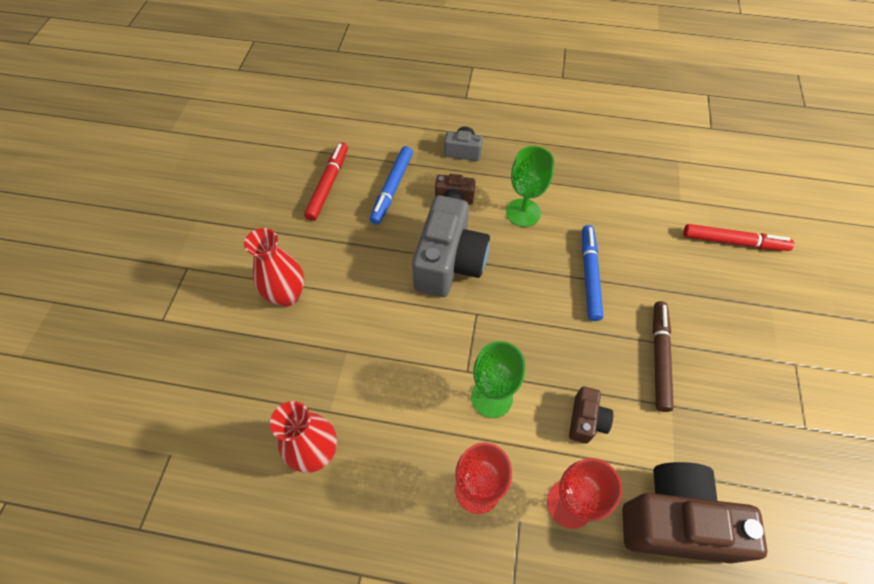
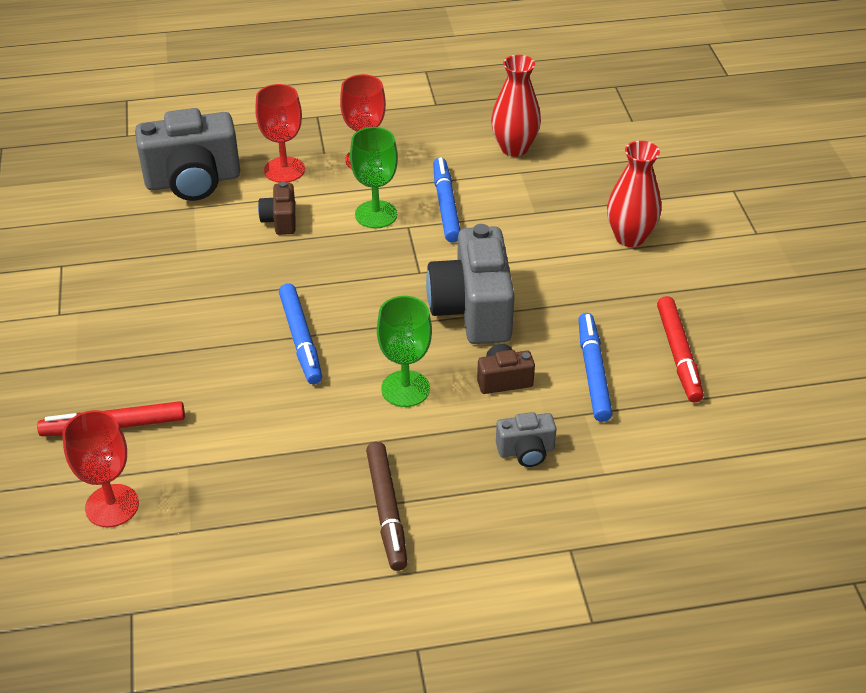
camera: 160 degrees right, 15 degrees down
brown camera [622,462,767,564] -> grey camera [135,108,240,201]
brown marker [653,301,674,412] -> brown marker moved to [366,442,407,571]
none -> red goblet [62,410,139,527]
none -> blue marker [433,157,460,243]

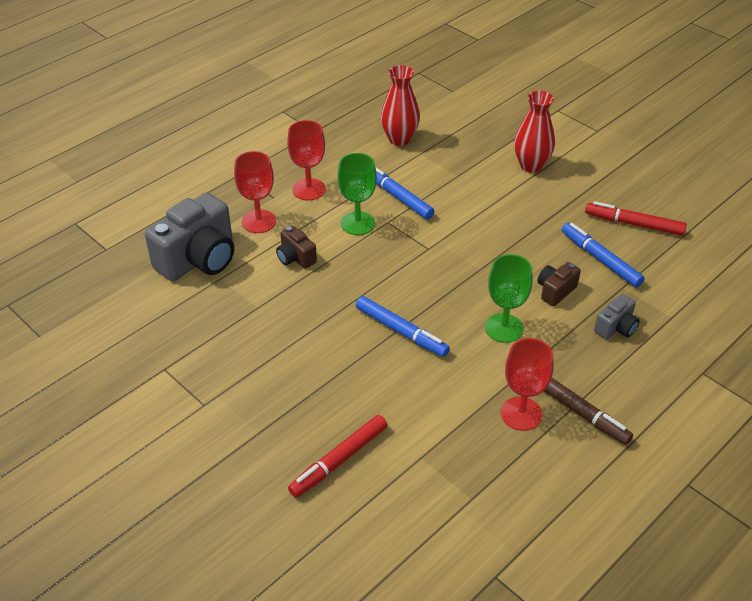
camera: 35 degrees left, 0 degrees up
red goblet [62,410,139,527] -> red goblet moved to [501,338,554,431]
grey camera [426,224,515,344] -> none
red marker [657,296,704,402] -> red marker turned 150 degrees clockwise [585,201,687,236]

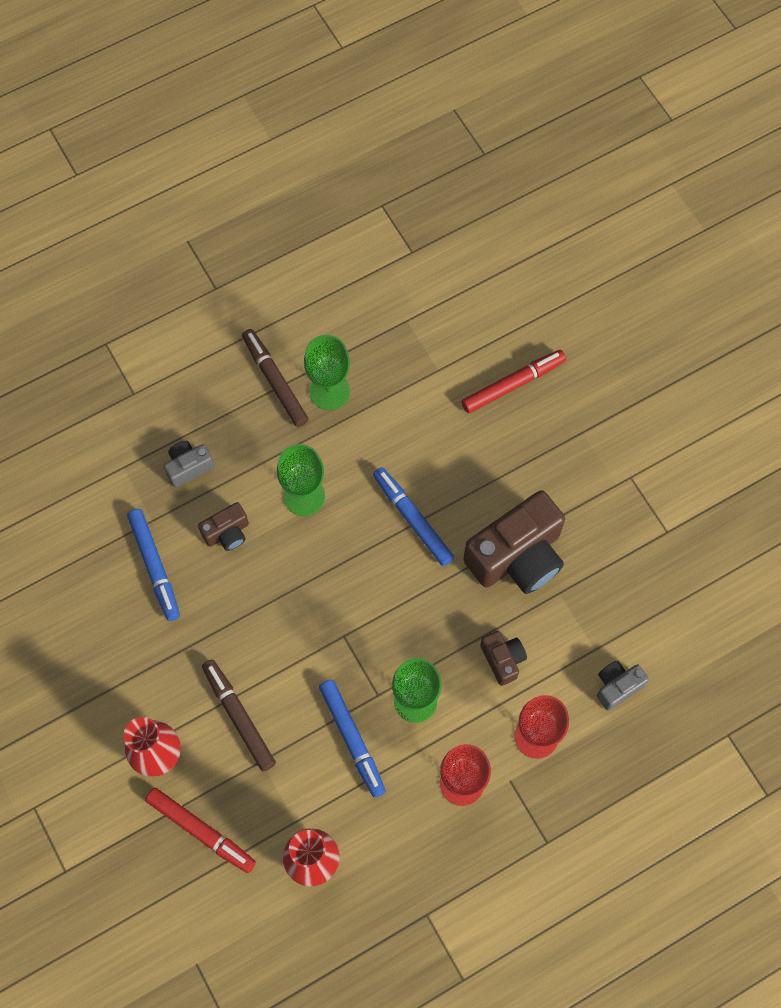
camera: 165 degrees left, 25 degrees up
grey camera [145,193,234,281] -> grey camera [597,660,649,711], size x0.48
red goblet [501,338,554,431] -> green goblet [304,335,350,410]
red marker [585,201,687,236] -> red marker moved to [145,788,256,873]
none -> brown marker [202,659,276,772]
none -> brown camera [463,490,565,594]

